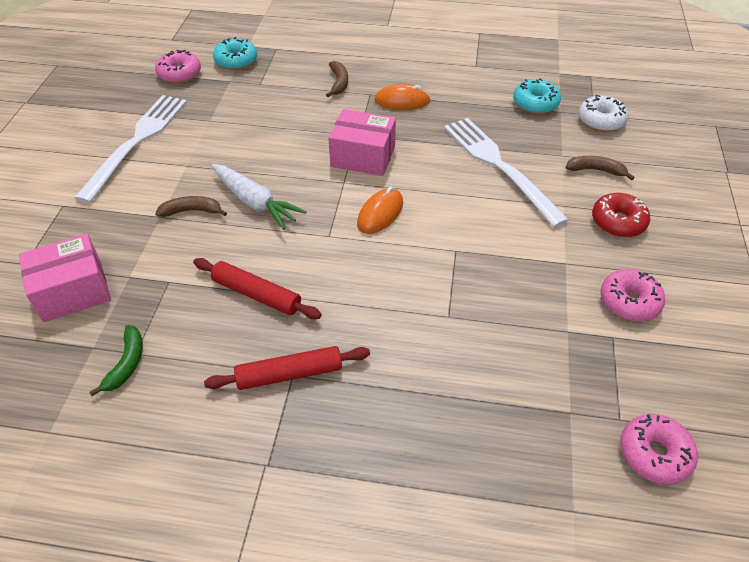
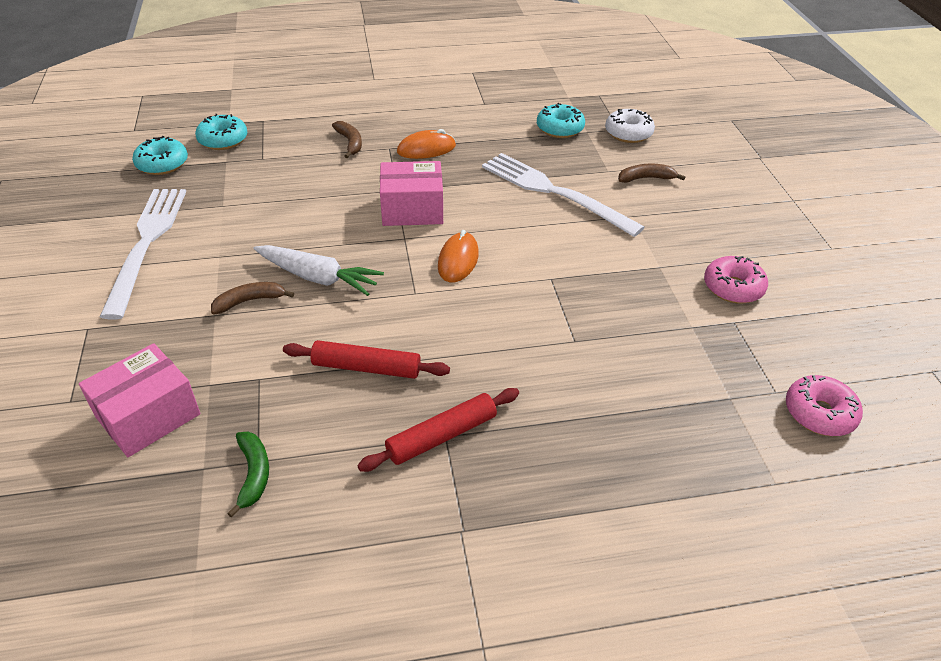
camera: 20 degrees left, 5 degrees down
pink donut [155,50,201,84] -> turquoise donut [132,136,188,175]
red donut [592,193,650,237] -> none

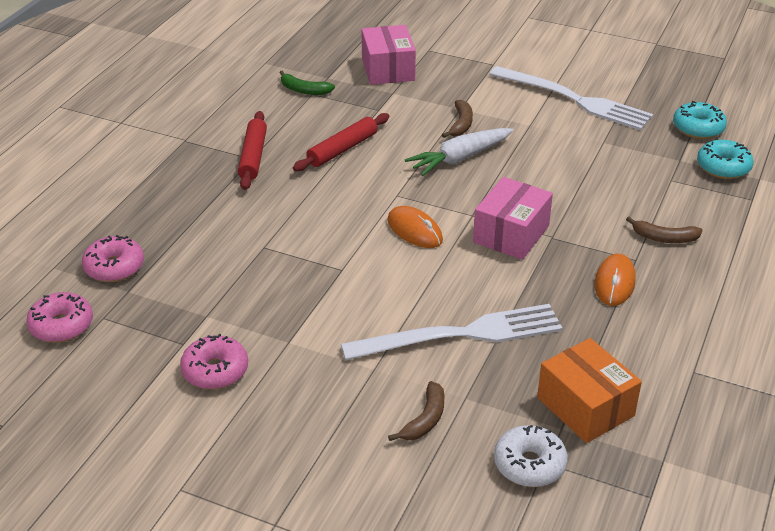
camera: 125 degrees right, 5 degrees down
turquoise donut [537,103,585,138] -> orange box [537,338,642,443]
none -> pink donut [82,235,144,282]

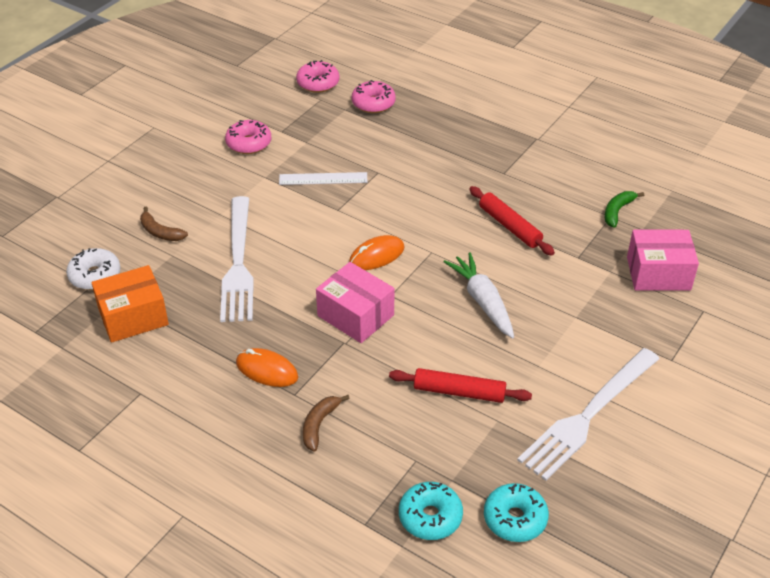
camera: 100 degrees right, 5 degrees up
red rolling pin [238,111,267,190] -> red rolling pin moved to [389,368,532,403]
brown banana [442,100,473,138] -> none
none -> white ruler [279,172,367,185]

